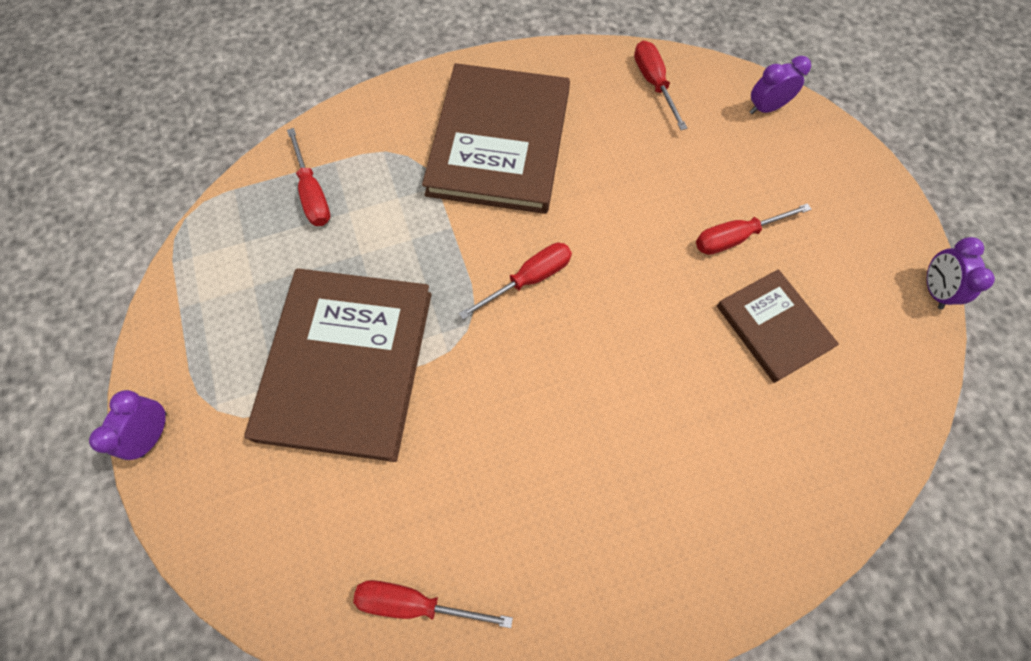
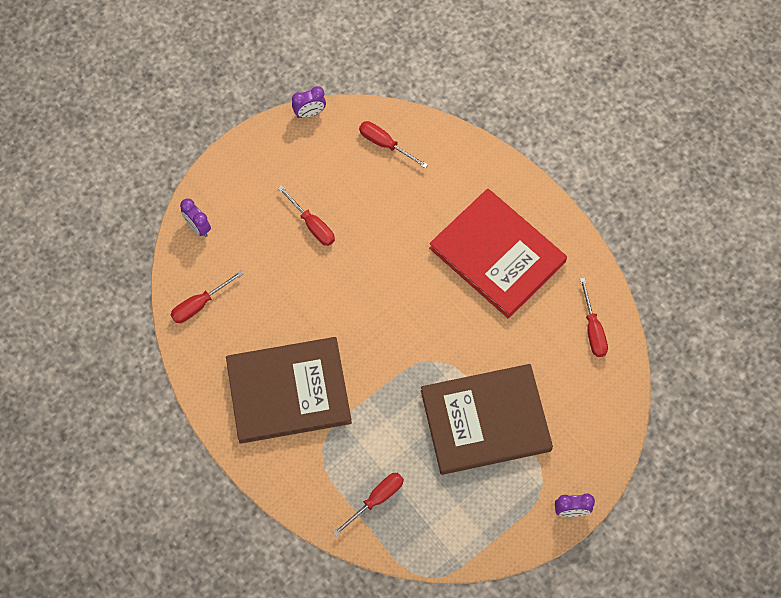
camera: 110 degrees left, 0 degrees up
red screwdriver [459,243,572,320] -> red screwdriver moved to [359,121,428,169]
brown book [717,269,839,383] -> none
none -> red book [429,189,567,319]

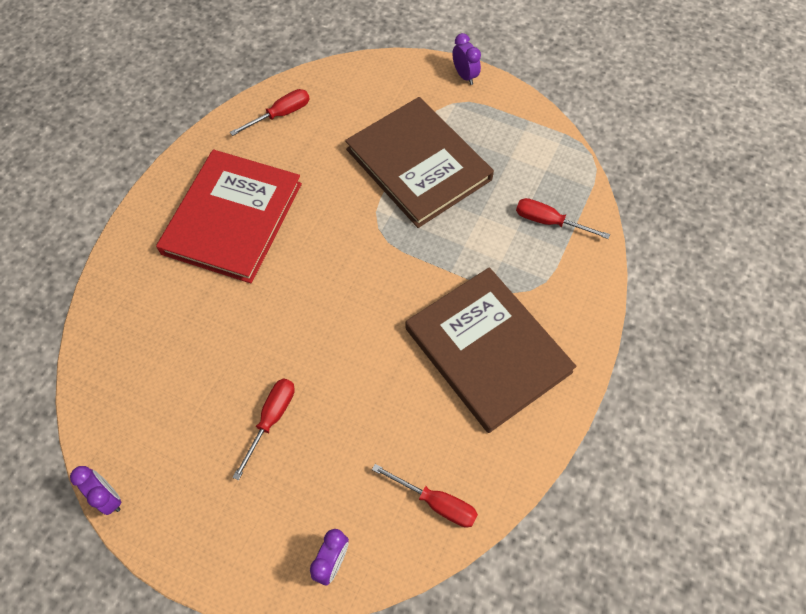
camera: 115 degrees left, 5 degrees down
red screwdriver [359,121,428,169] -> none

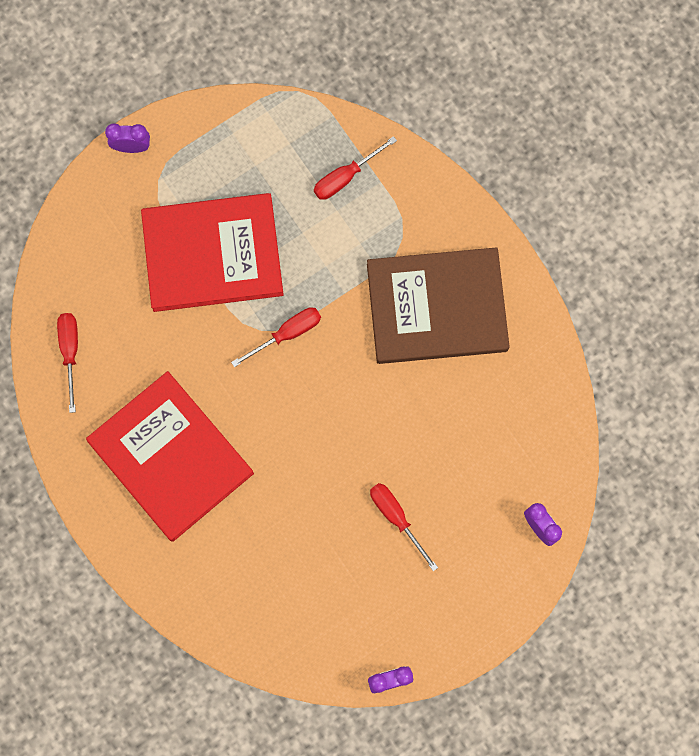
camera: 60 degrees left, 15 degrees up
brown book [345,97,494,228] -> red book [141,193,284,312]
red screwdriver [372,464,478,527] -> red screwdriver moved to [231,307,321,367]

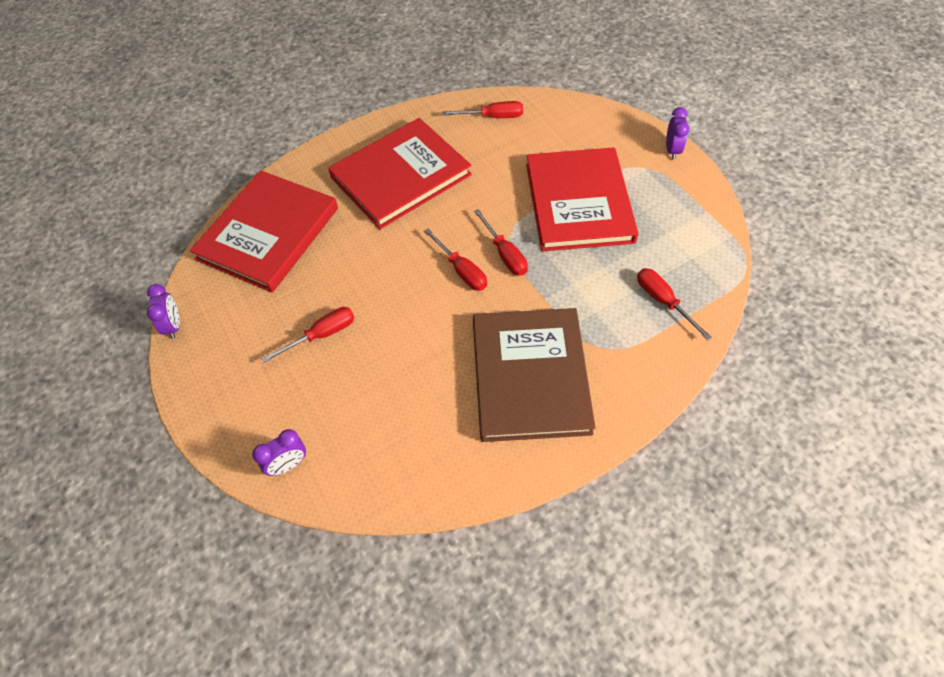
camera: 95 degrees right, 20 degrees down
none -> red book [190,170,338,293]
none -> red screwdriver [424,228,487,291]

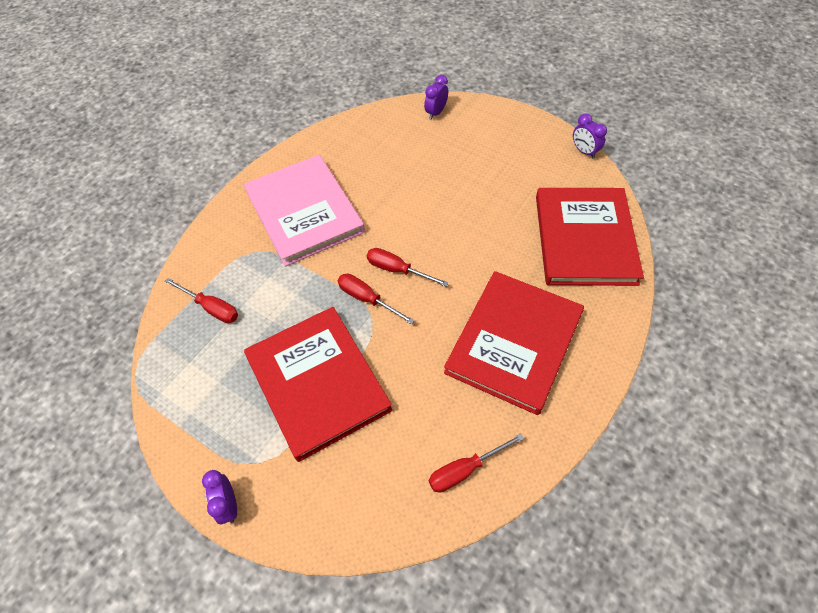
camera: 155 degrees right, 0 degrees up
red screwdriver [261,307,355,363] -> none
brown book [473,308,595,442] -> pink book [244,155,365,267]

